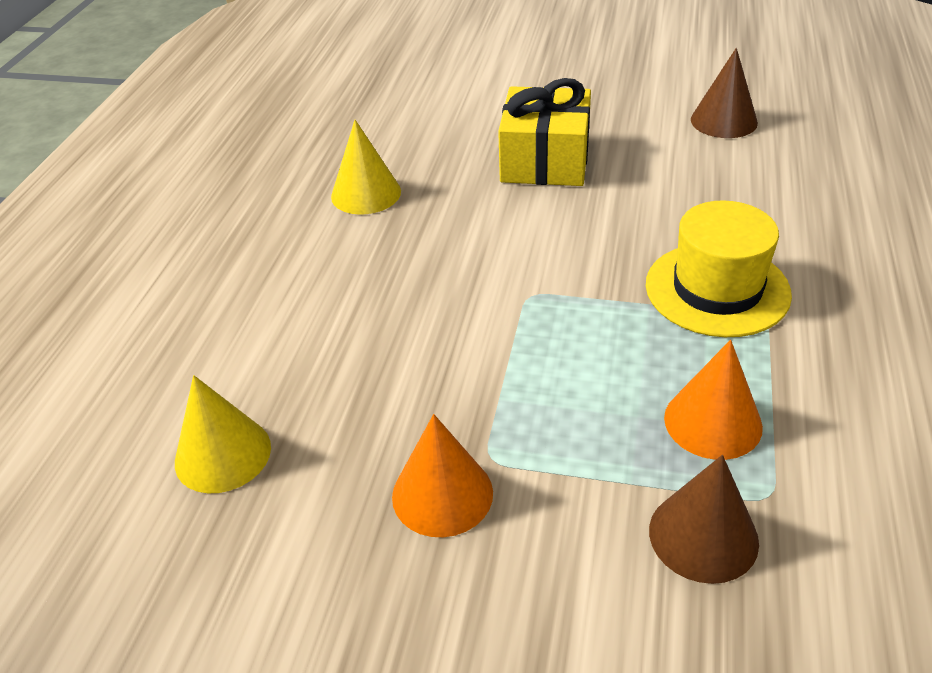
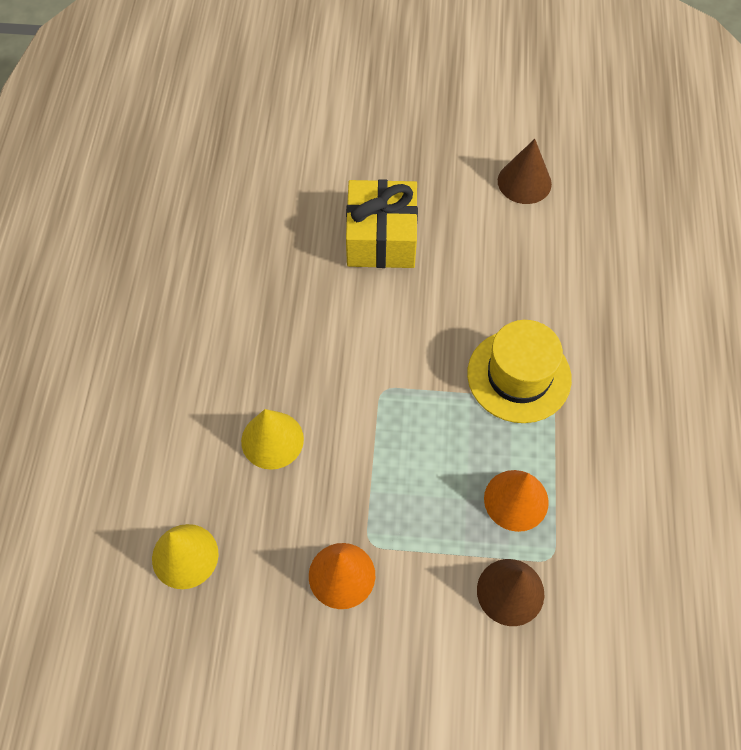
camera: 10 degrees left, 20 degrees up
yellow cone [331,120,401,215] -> yellow cone moved to [241,409,304,470]

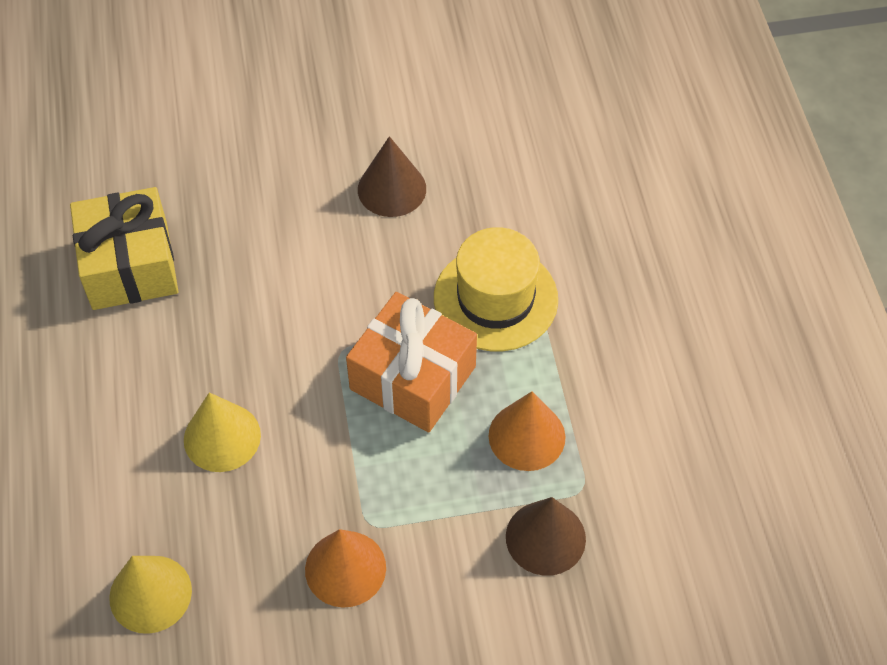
camera: 15 degrees left, 5 degrees down
yellow gift [346,179,418,268] -> yellow gift moved to [70,187,178,310]
brown cone [498,139,552,204] -> brown cone moved to [358,136,426,217]
none -> orange gift [346,292,477,433]

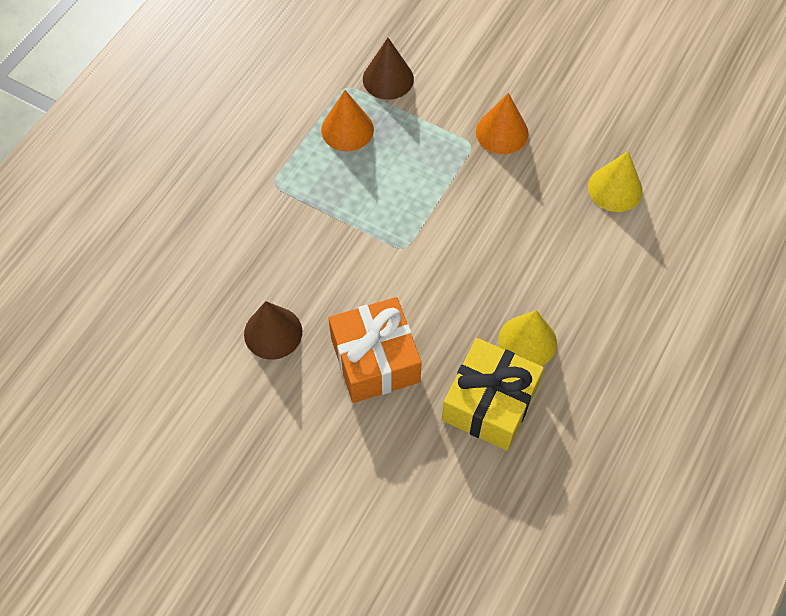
camera: 140 degrees left, 5 degrees up
yellow cone [184,392,261,472] -> yellow cone moved to [498,310,557,366]
orange gift [346,292,477,433] -> orange gift moved to [329,297,422,403]
yellow hat [434,227,558,351] -> none

